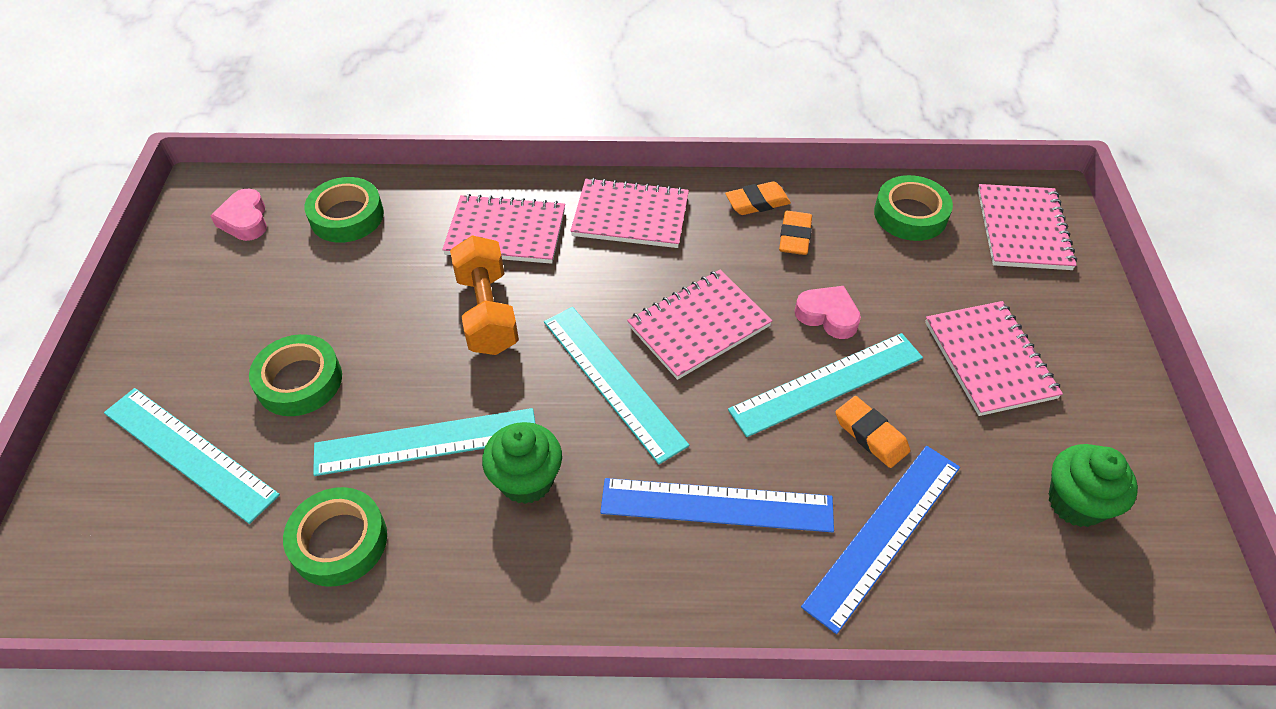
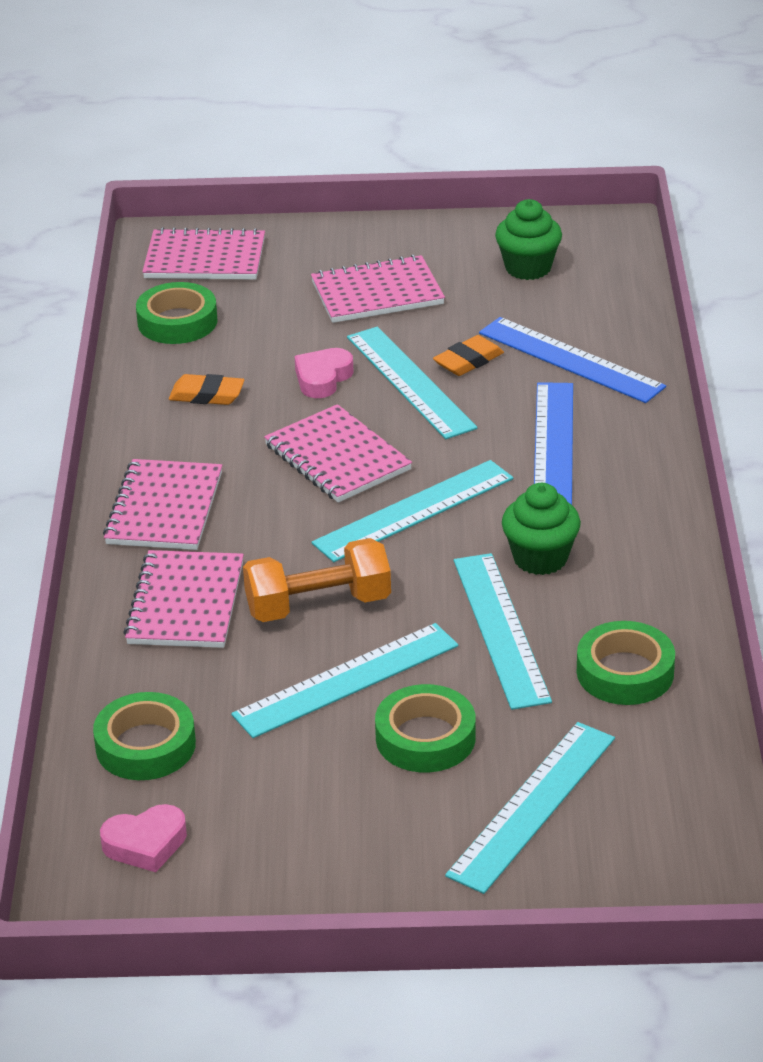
camera: 90 degrees left, 15 degrees down
orange eraser [725,181,791,215] -> none
none -> turquoise ruler [231,623,458,738]

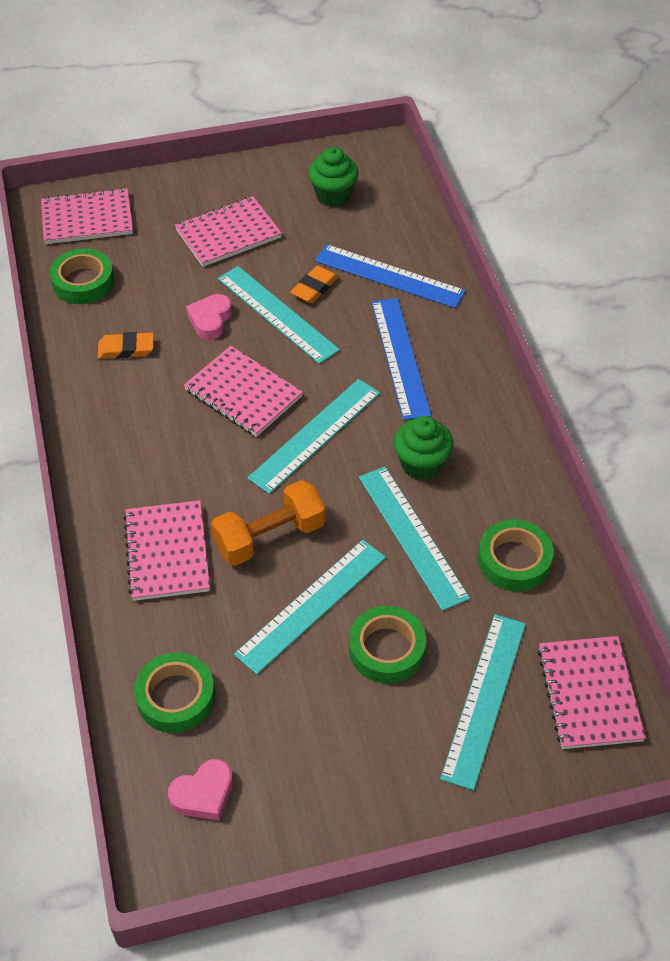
camera: 15 degrees left, 15 degrees up
pink notebook [103,459,222,550] -> pink notebook moved to [537,636,646,749]

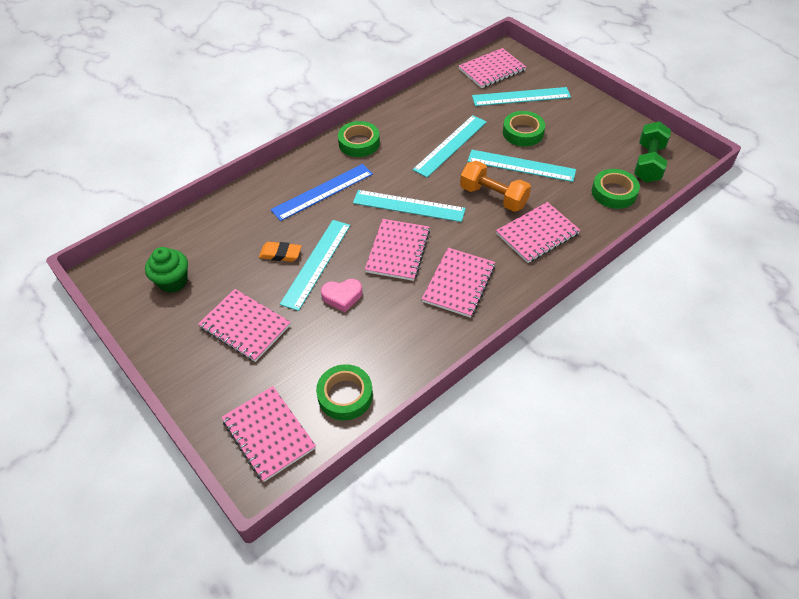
camera: 115 degrees left, 0 degrees up
orange eraser [98,332,154,359] -> none
pink heart [168,759,233,821] -> green dumbbell [634,121,671,183]
blue ruler [315,244,466,308] -> none
green cupcake [394,416,453,480] -> none
green tape [478,519,554,591] -> green tape moved to [338,121,380,157]
none -> pink notebook [422,248,495,318]

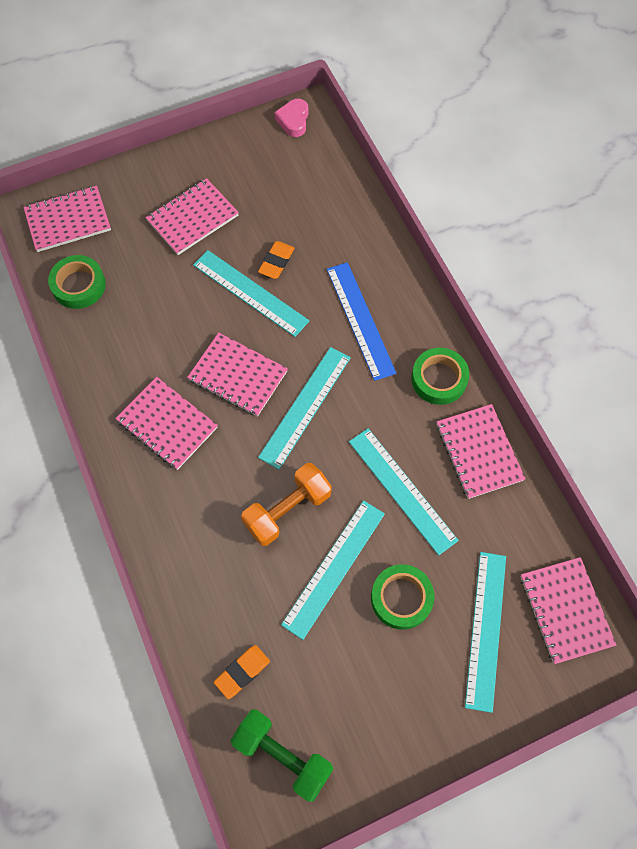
camera: 105 degrees right, 15 degrees up
green cupcake [145,247,188,293] -> none
pink heart [321,279,362,312] -> pink heart moved to [274,99,308,137]
pink notebook [496,202,580,263] -> pink notebook moved to [437,404,526,499]
green tape [592,169,640,209] -> orange eraser [214,645,270,699]

